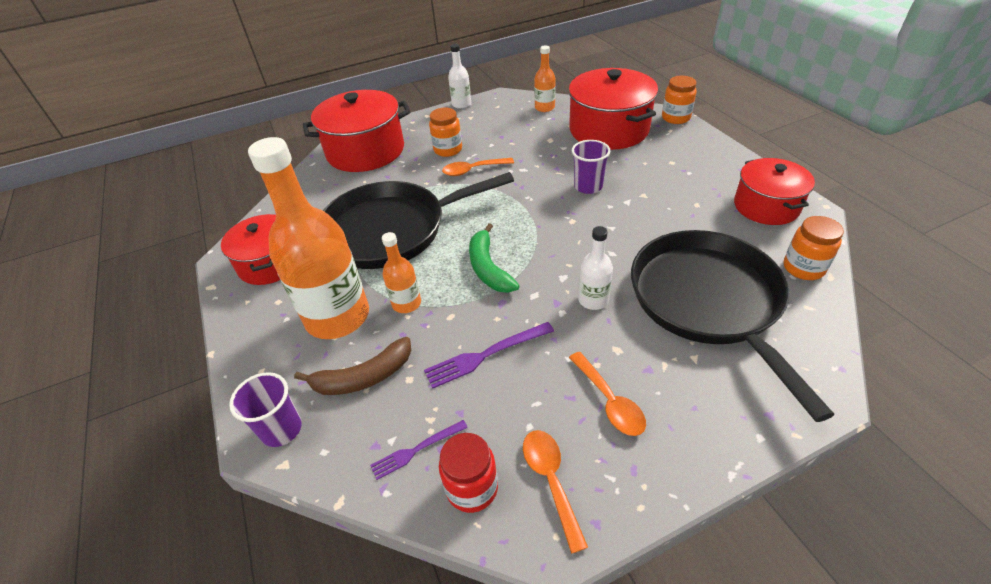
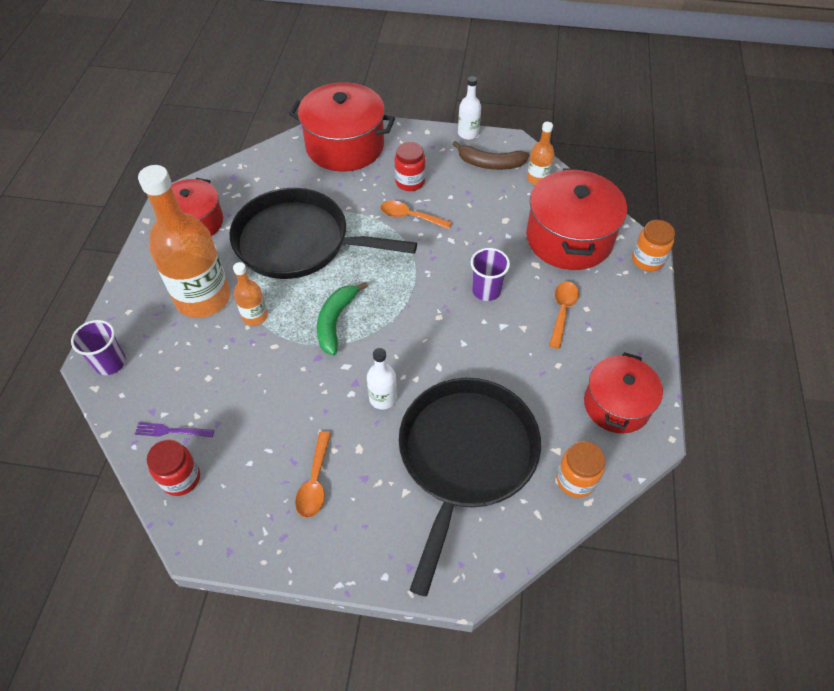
camera: 30 degrees right, 10 degrees up
brown banana [294,337,411,395] -> brown banana moved to [452,141,530,170]
purple fork [424,322,554,389] -> none
orange jar [429,108,462,157] -> red jar [394,142,426,191]
orange spoon [523,430,588,554] -> orange spoon moved to [549,282,579,349]

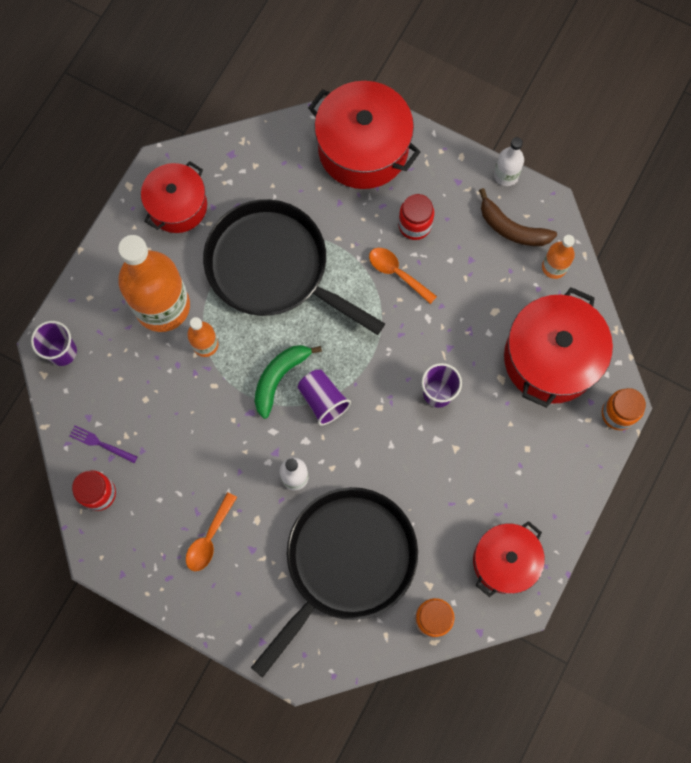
camera: 20 degrees right, 20 degrees up
orange spoon [549,282,579,349] -> none
none -> purple cup [297,370,351,425]

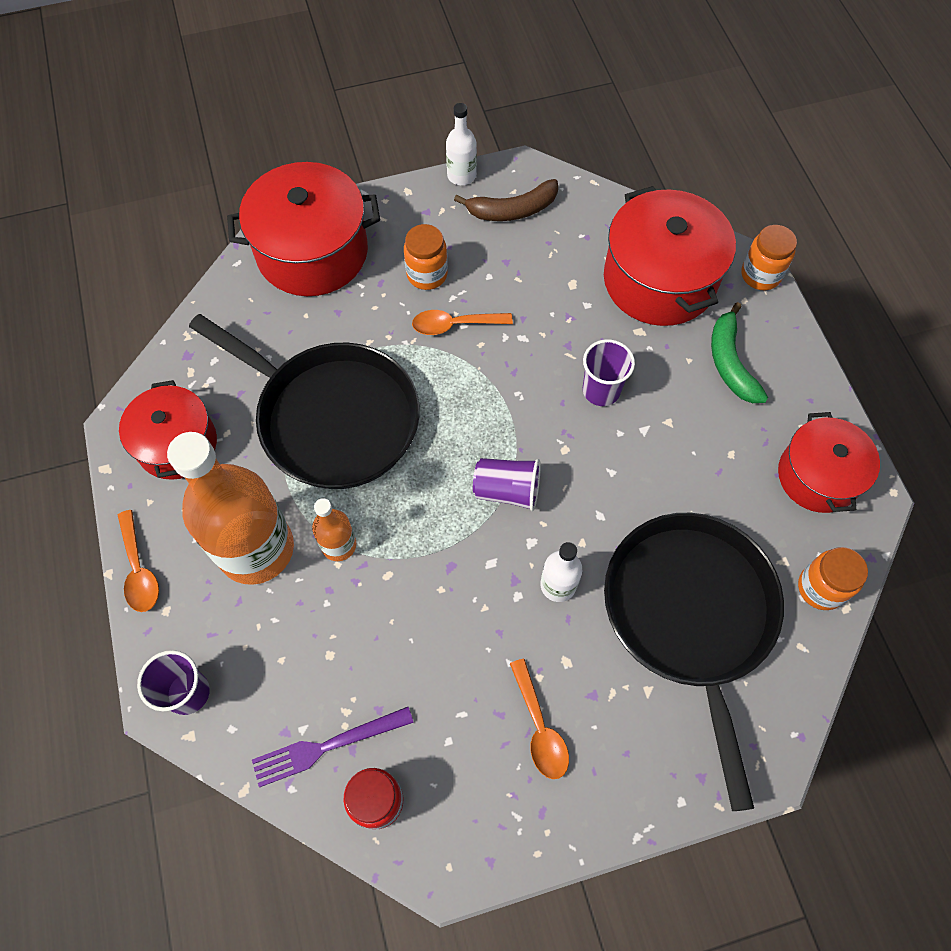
camera: 45 degrees left, 10 degrees down
purple fork [69,425,137,463] -> purple fork [252,707,414,787], size x1.53
black pan [203,199,385,335] -> black pan turned 135 degrees counterclockwise [189,314,420,489]
green banana [255,345,322,419] -> green banana moved to [711,302,768,403]
red jar [398,194,434,240] -> orange jar [404,224,448,290]
orange bottle [542,235,575,279] -> none
none -> orange spoon [118,510,159,612]

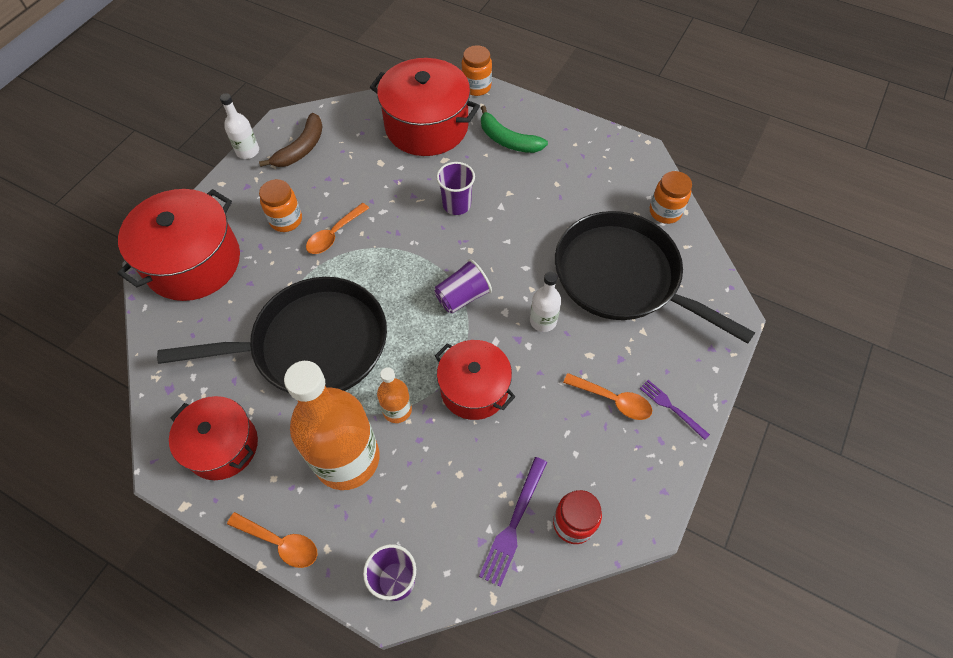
camera: 45 degrees left, 5 degrees down
red pot [778,412,880,513] -> red pot moved to [435,340,515,420]
none -> purple fork [639,380,710,440]

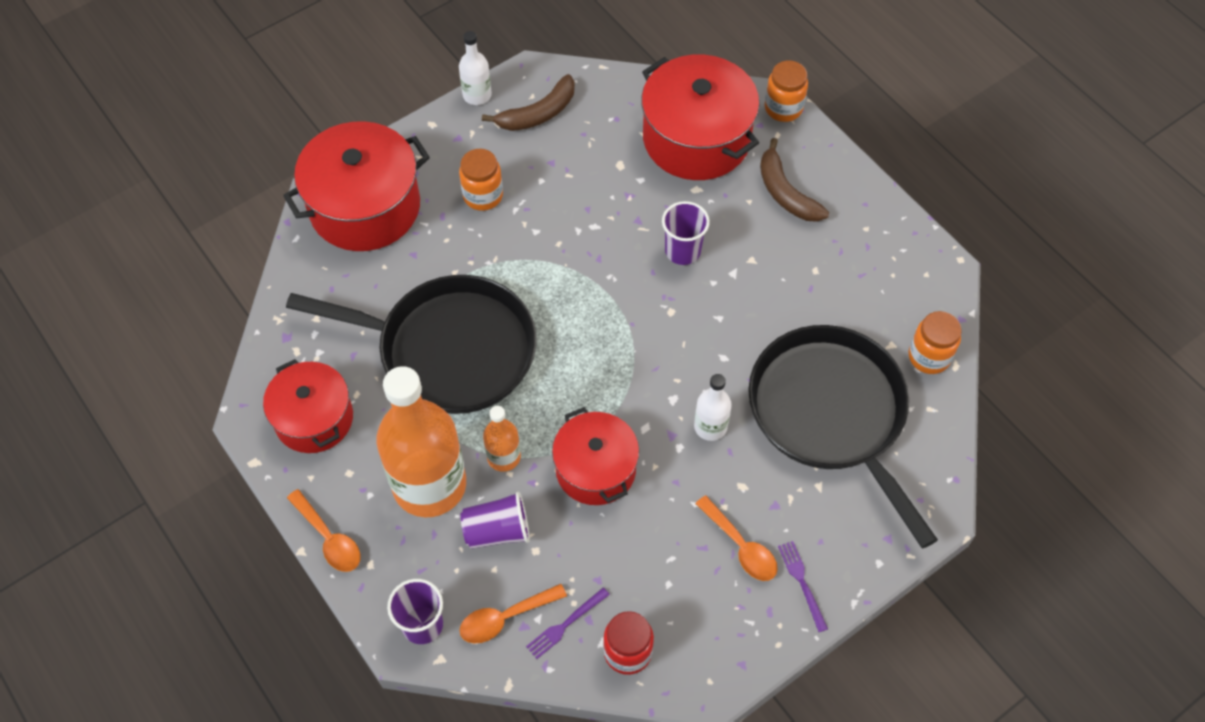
camera: 25 degrees right, 0 degrees up
orange spoon [306,203,369,254] -> orange spoon moved to [459,584,567,643]
purple cup [434,259,492,313] -> purple cup moved to [460,491,530,549]
purple fork [479,457,547,587] -> purple fork [526,587,610,659], size x0.65
green banana [481,106,548,153] -> brown banana [760,138,829,222]

